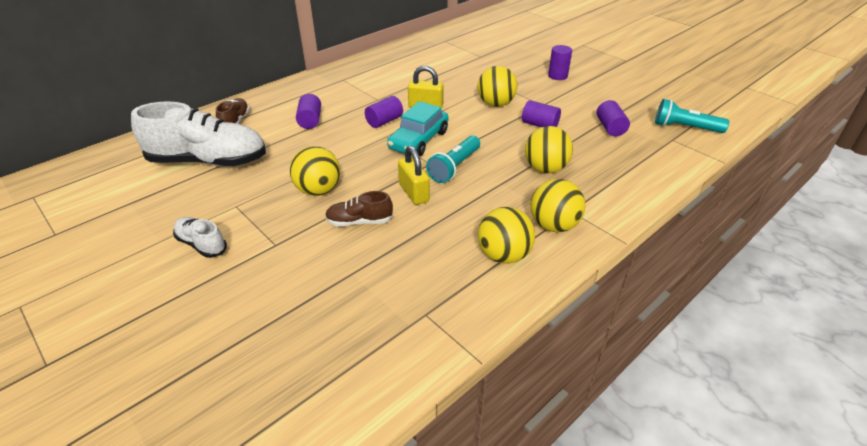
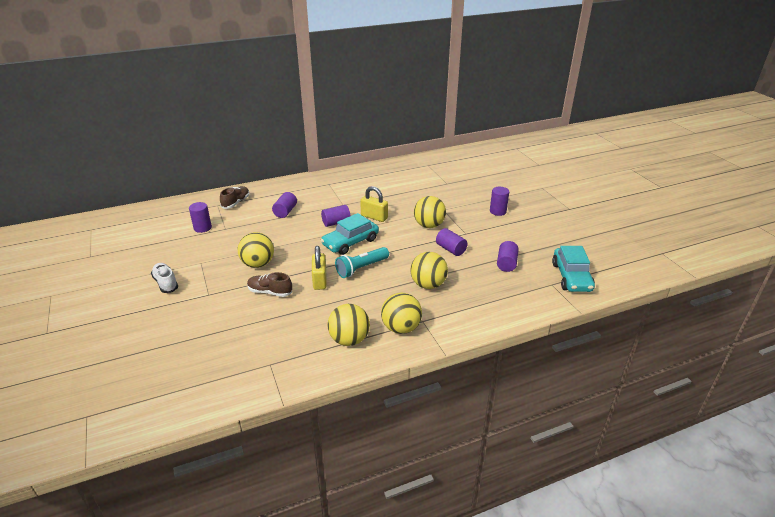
camera: 20 degrees right, 5 degrees down
white shoe [131,101,266,167] -> purple cylinder [189,202,212,233]
turquoise flashlight [655,99,729,133] -> turquoise car [552,246,595,292]

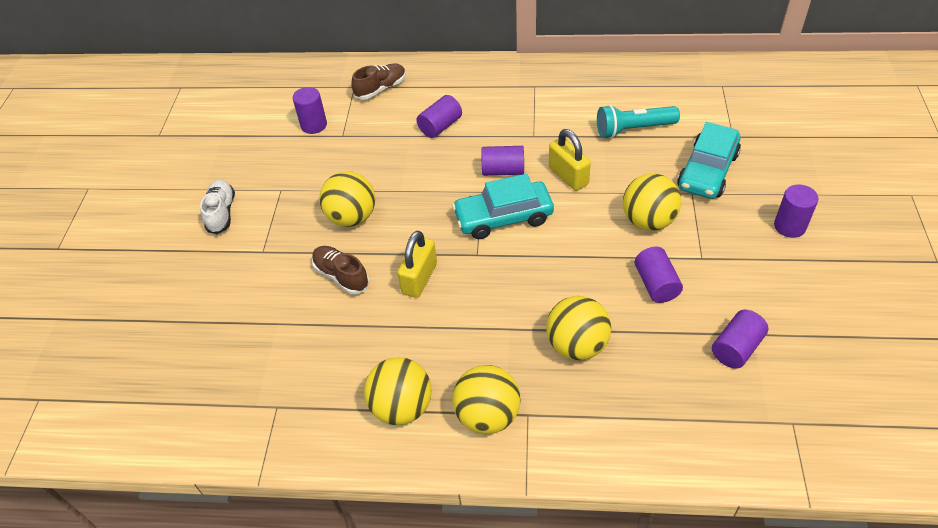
camera: 30 degrees right, 15 degrees up
turquoise flashlight [335,247,389,278] -> turquoise flashlight moved to [597,105,680,138]
turquoise car [552,246,595,292] -> turquoise car moved to [677,122,741,199]

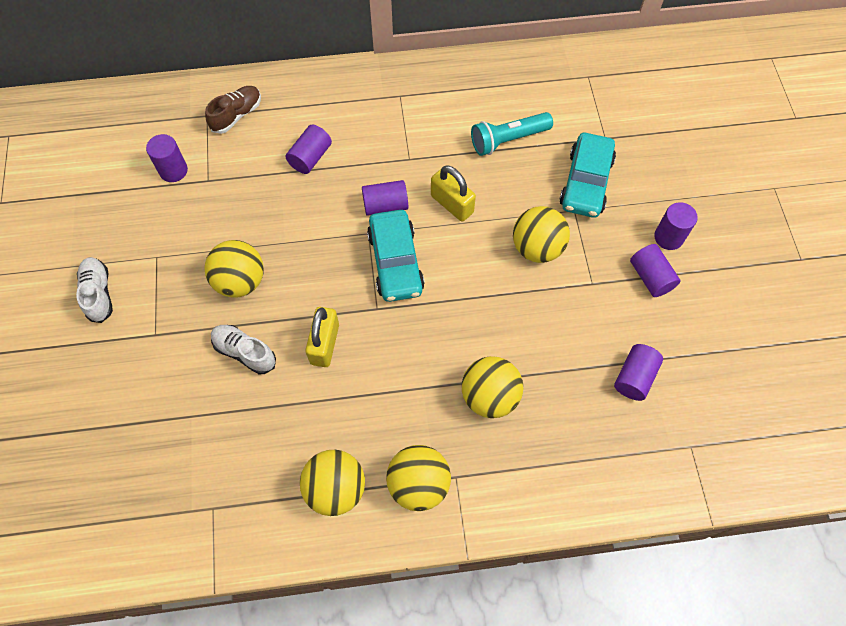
camera: 15 degrees left, 15 degrees up
brown shoe [312,246,370,294] -> white shoe [211,325,276,374]
turquoise car [452,174,554,239] -> turquoise car turned 75 degrees counterclockwise [367,210,425,302]
purple cylinder [635,246,683,303] -> purple cylinder moved to [630,244,680,297]

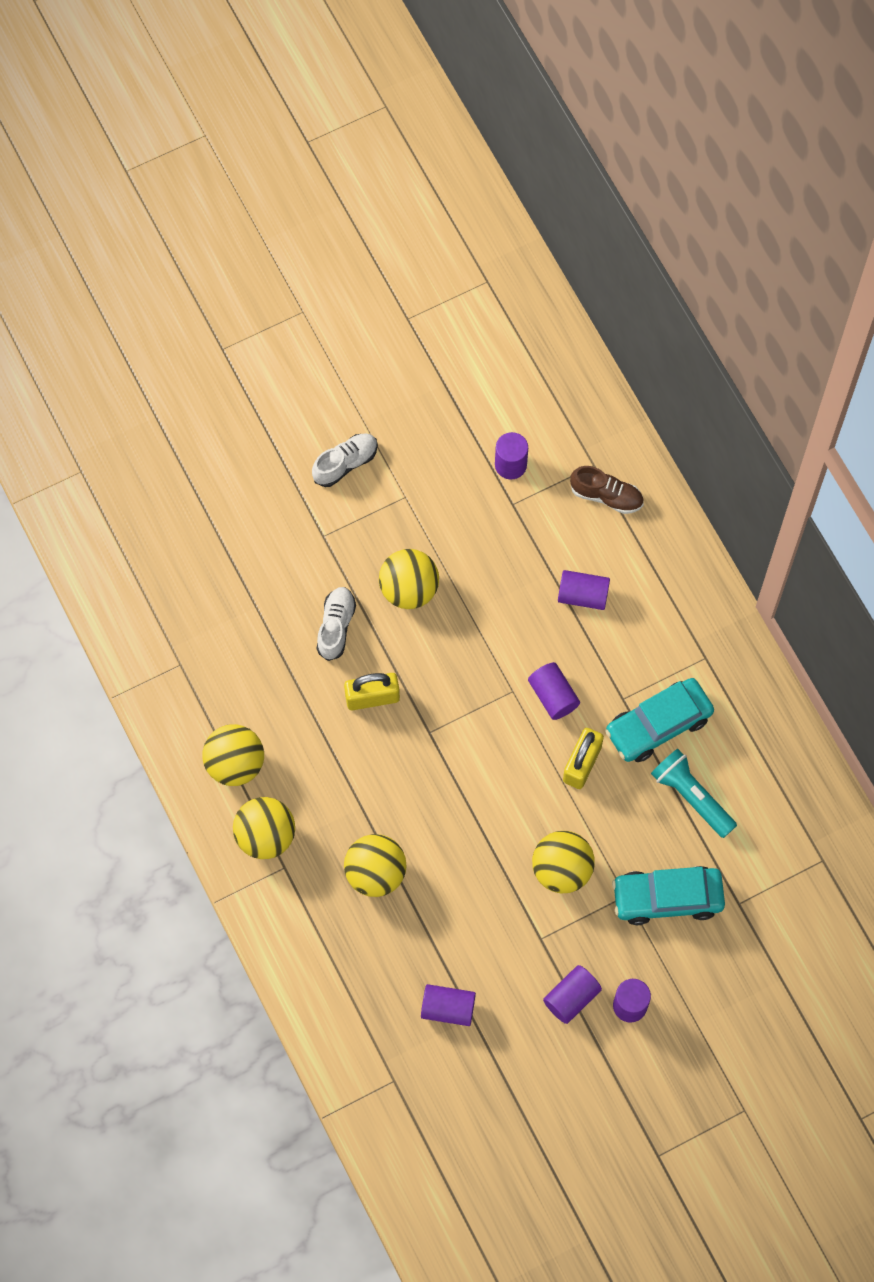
camera: 70 degrees right, 5 degrees up
turquoise car [367,210,425,302] -> turquoise car moved to [605,678,714,762]

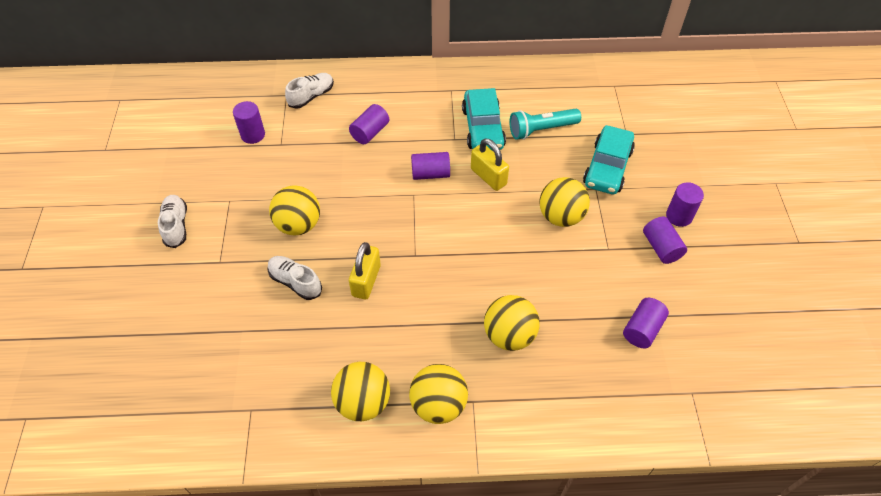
camera: 65 degrees left, 15 degrees down
brown shoe [570,466,644,514] -> white shoe [285,73,334,109]

